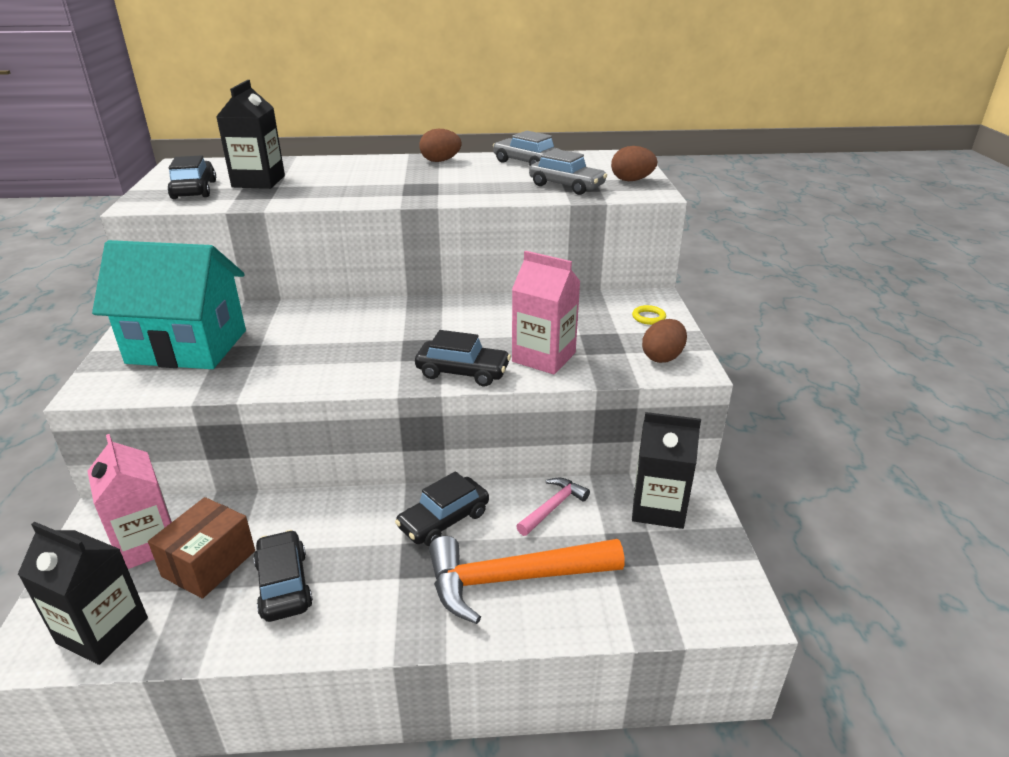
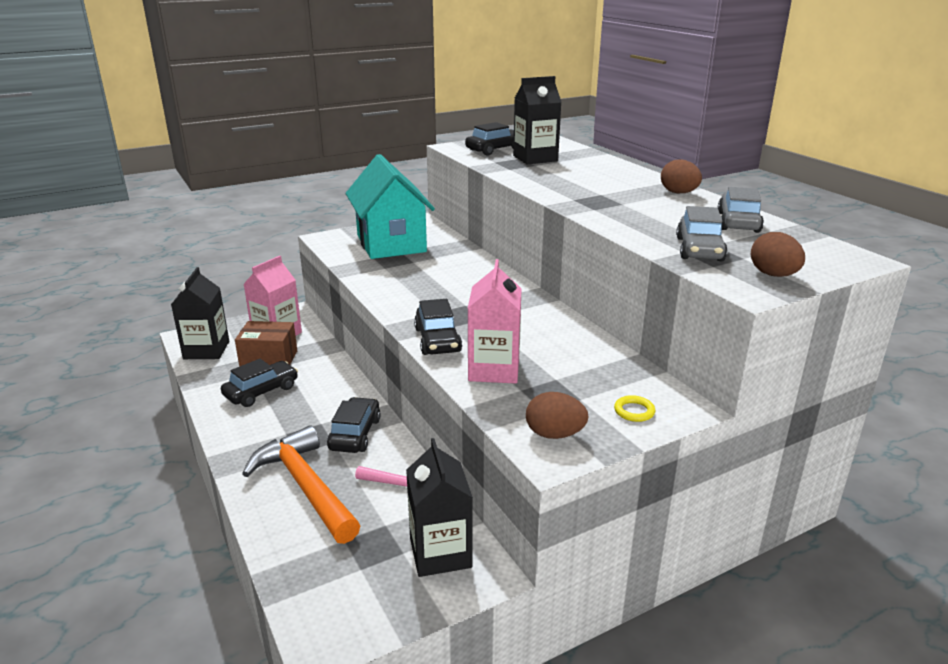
camera: 65 degrees right, 5 degrees down
black car [395,471,489,546] -> black car turned 75 degrees clockwise [327,397,381,453]

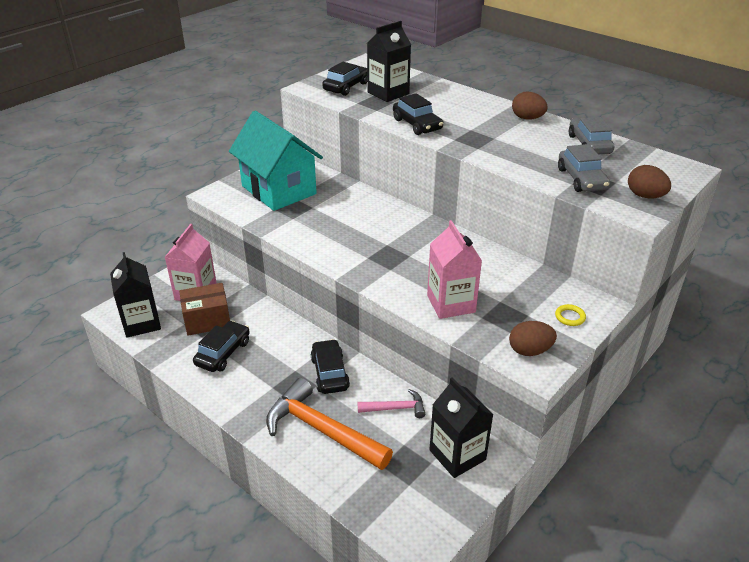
camera: 20 degrees left, 10 degrees up
black car [414,299,462,355] -> black car moved to [393,93,443,135]

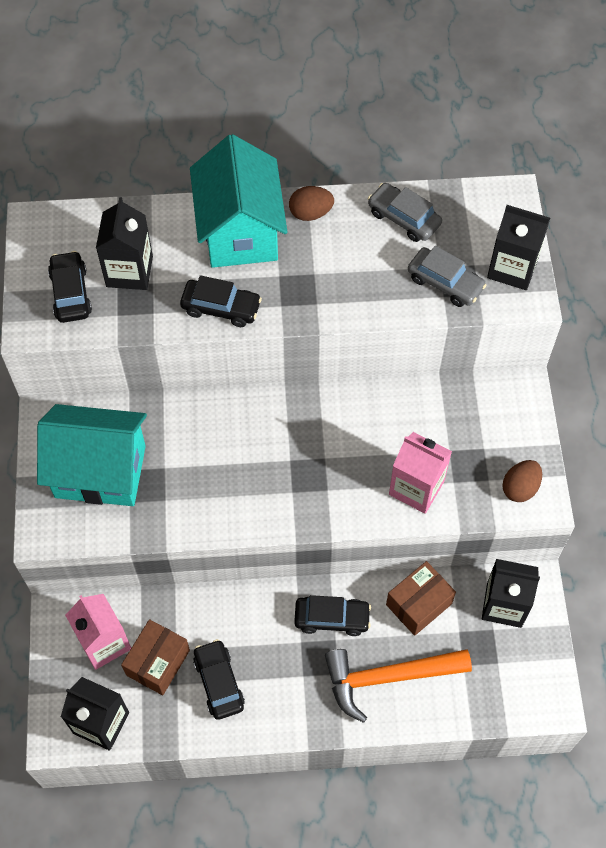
camera: 45 degrees left, 25 degrees up
black car [311,339,350,394] -> black car turned 150 degrees clockwise [294,595,371,636]
pink hammer [358,389,425,418] -> brown box [386,561,456,636]
yellow ring [555,304,586,326] -> none
brown egg [628,165,671,199] -> black carton [487,205,550,290]
none -> turquoise house [190,134,287,268]

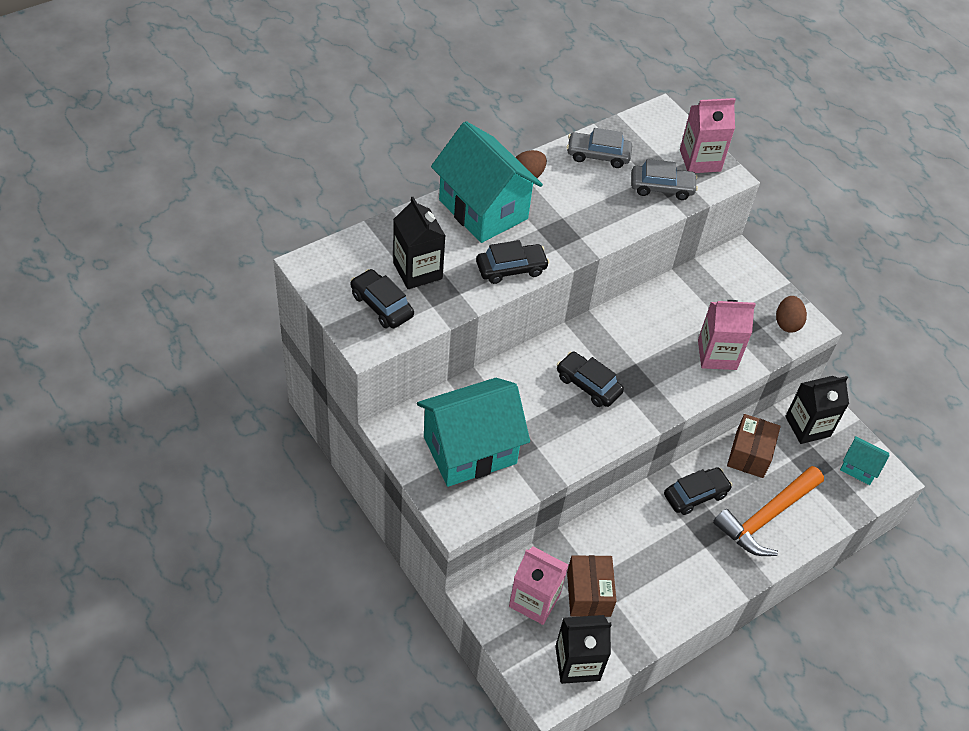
camera: 35 degrees left, 10 degrees down
black car [193,639,245,720] -> black car moved to [557,351,624,407]
black carton [487,205,550,290] -> pink carton [680,98,736,173]
none -> turquoise house [840,436,890,485]

